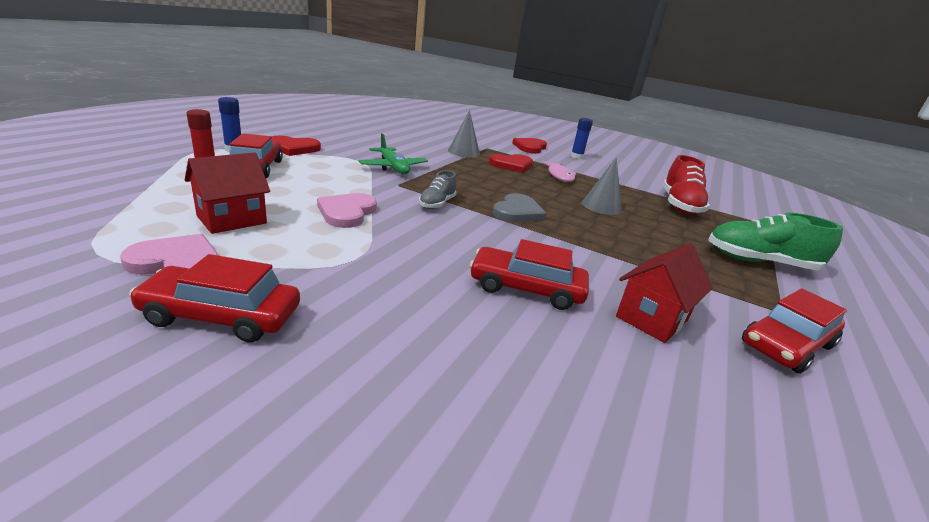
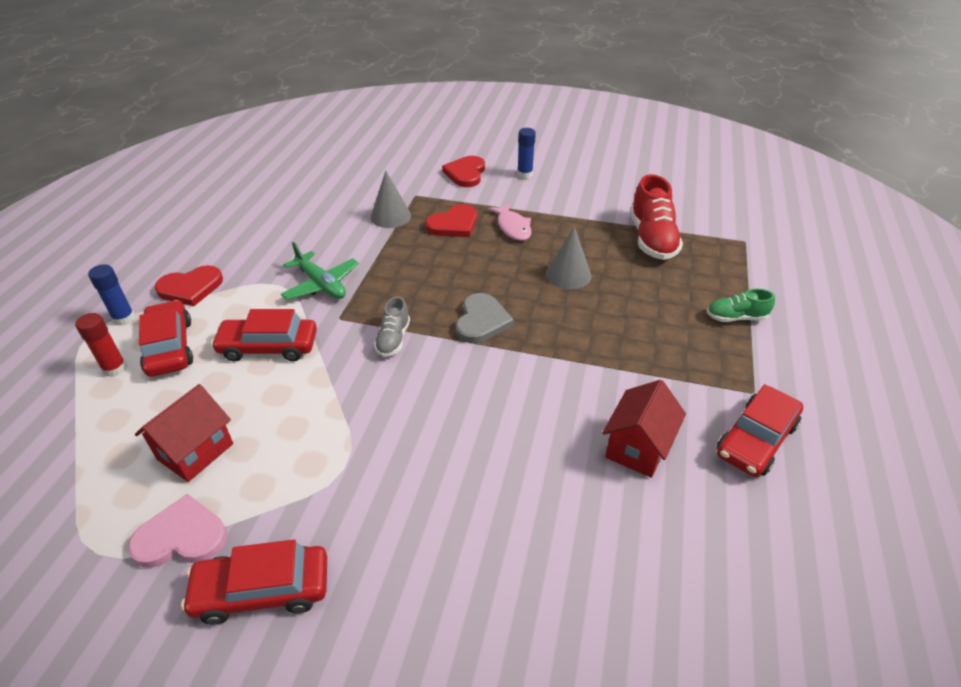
camera: 10 degrees left, 15 degrees up
pink heart [317,193,377,228] -> none
red car [470,239,589,310] -> red car moved to [211,309,317,362]
green shoe [708,213,843,271] -> green shoe [706,289,775,322], size x0.56

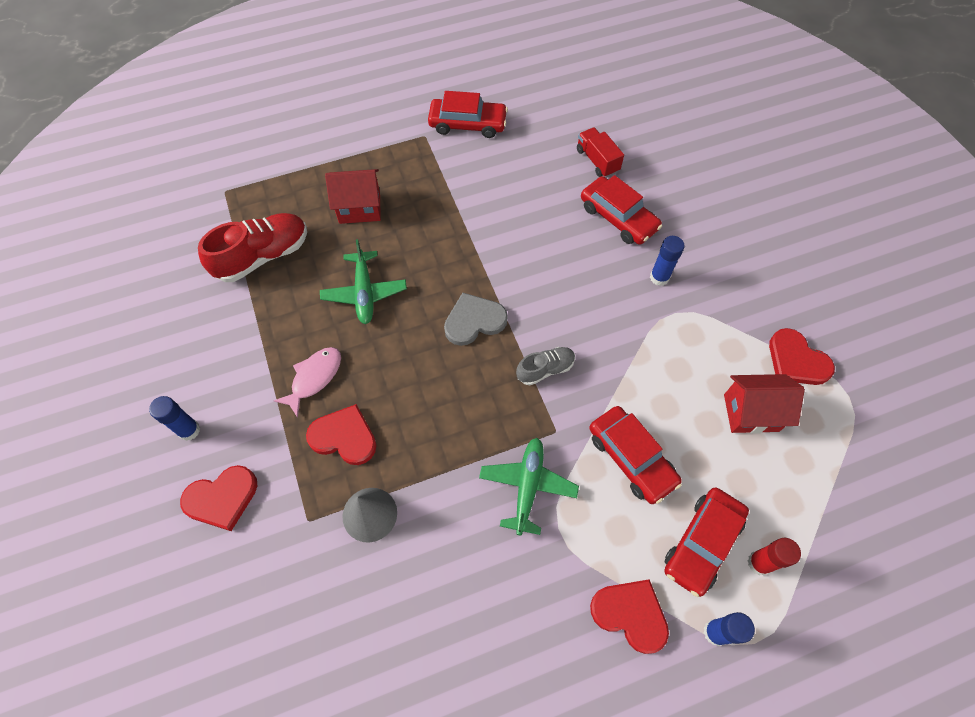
camera: 125 degrees left, 20 degrees up
pink heart [128,494,227,568] -> red heart [769,328,835,385]
red car [181,540,327,625] -> red car moved to [581,175,662,245]
grey cone [546,227,591,289] -> green plane [320,239,407,324]
red house [602,380,686,478] -> red house moved to [325,169,381,224]
green shoe [706,289,775,322] -> none
none -> red truck [577,127,624,178]
none -> blue glue stick [650,236,685,286]

